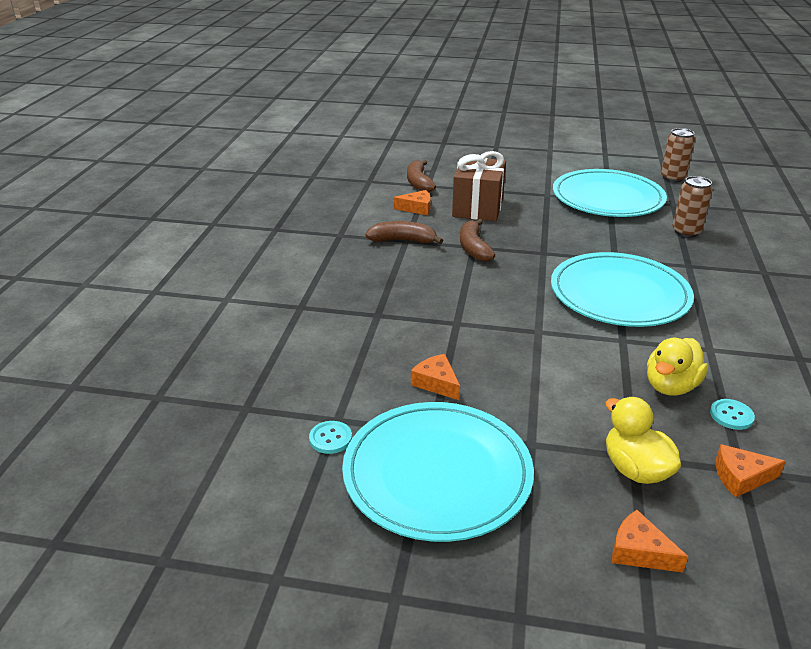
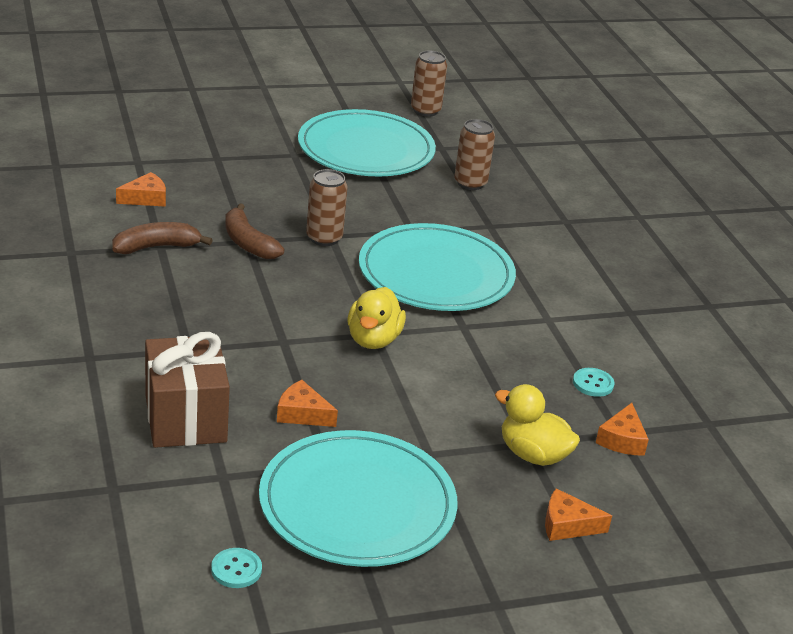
camera: 30 degrees left, 0 degrees up
turquoise button [309,421,352,454] -> turquoise button moved to [211,548,262,588]
brown banana [407,160,436,192] -> none
brown gift [452,151,506,221] -> brown gift moved to [145,332,230,448]
yellow duck [647,338,708,396] -> yellow duck moved to [348,287,406,349]
orange cheese [716,444,786,497] -> orange cheese turned 45 degrees counterclockwise [595,403,649,456]
none -> brown can [306,169,348,246]

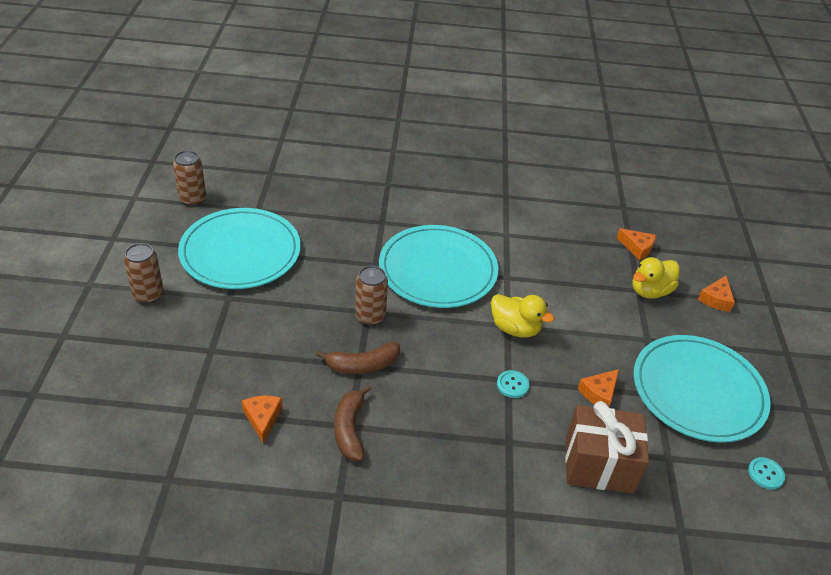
camera: 70 degrees left, 10 degrees up
brown can [454,119,495,190] -> brown can moved to [124,243,164,304]
turquoise button [573,368,614,397] -> turquoise button moved to [497,370,529,398]

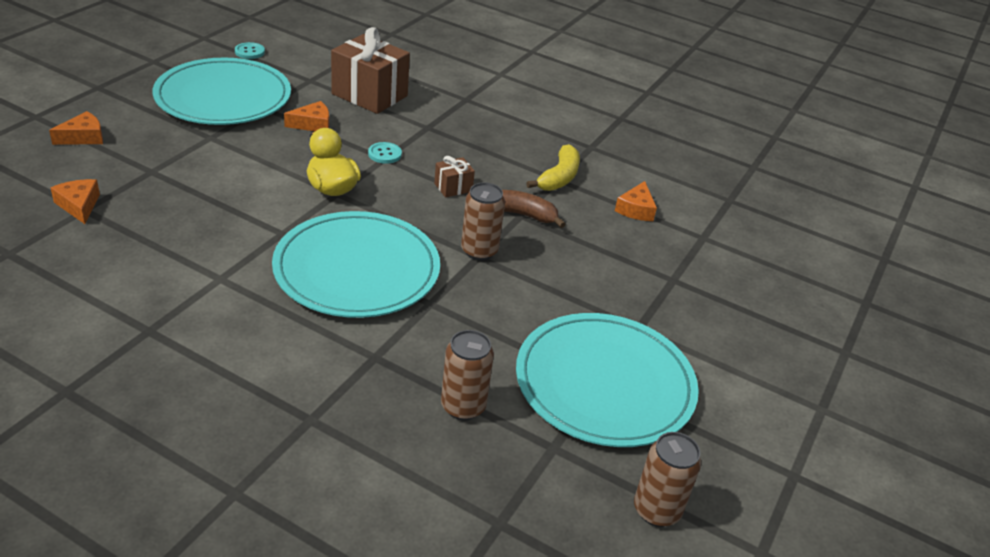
camera: 155 degrees left, 5 degrees down
brown can [124,243,164,304] -> brown can moved to [441,330,494,420]
brown banana [334,385,371,461] -> yellow banana [526,144,580,191]
yellow duck [632,257,680,299] -> none
none -> brown gift [434,156,475,197]

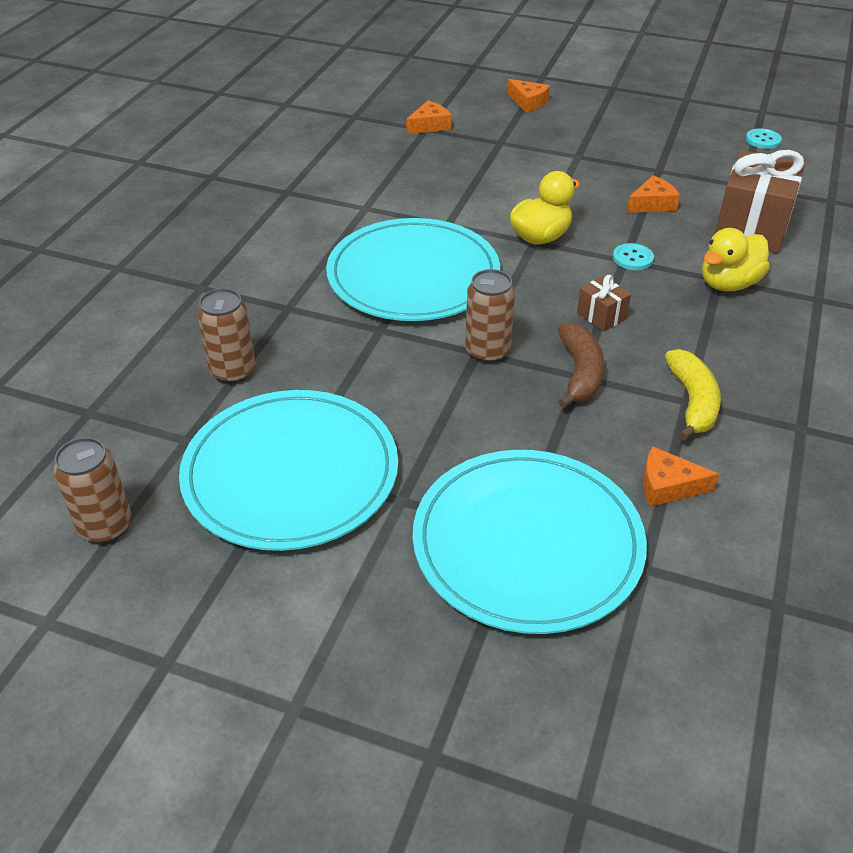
camera: 85 degrees right, 5 degrees up
turquoise plate [153,58,291,125] -> turquoise plate moved to [413,450,647,634]
orange cheese [284,101,329,131] -> orange cheese turned 90 degrees counterclockwise [626,175,680,213]
yellow banana [526,144,580,191] -> yellow banana turned 105 degrees counterclockwise [665,349,721,441]
none -> yellow duck [702,228,770,291]

